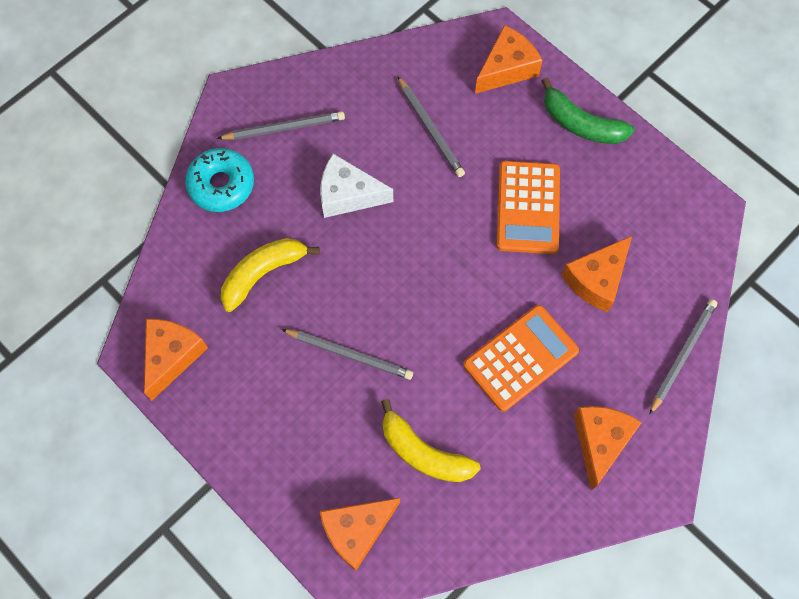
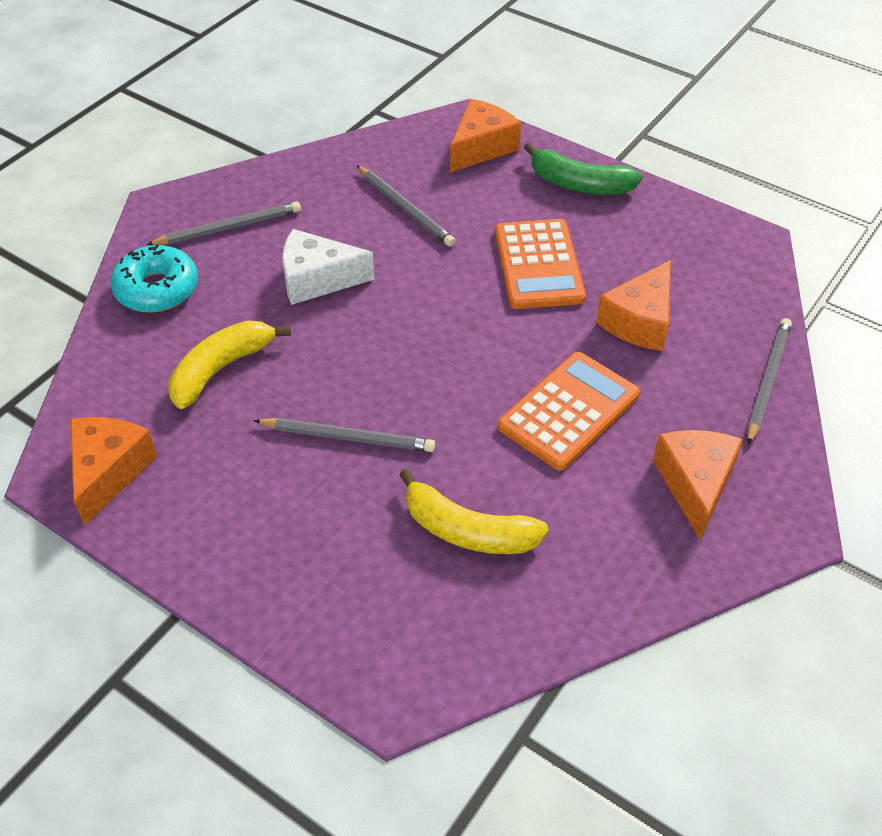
camera: 10 degrees left, 20 degrees down
orange cheese [320,498,400,570] -> none

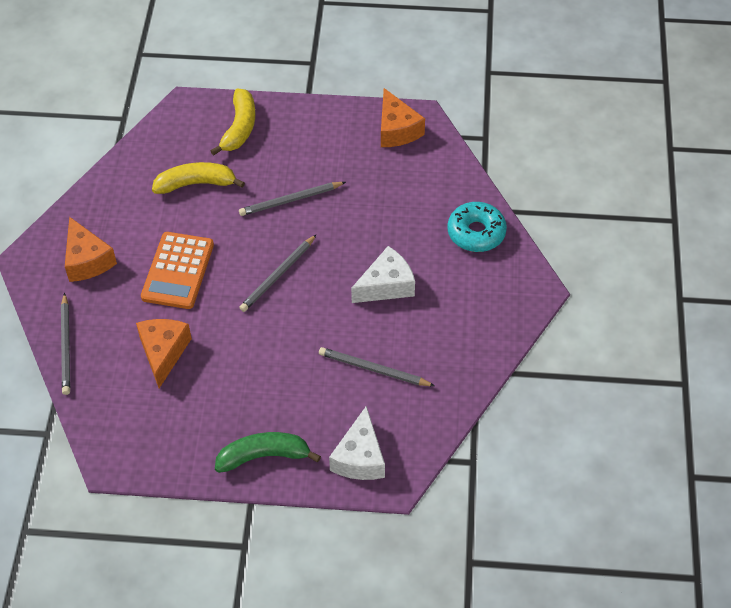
camera: 150 degrees right, 5 degrees up
grey pencil [146,202,301,245] -> grey pencil moved to [239,234,317,312]
yellow banana [168,320,291,409] -> yellow banana moved to [210,89,255,156]
orange cheese [450,99,521,173] -> white cheese [329,406,385,480]
orange calculator [495,219,586,309] -> none

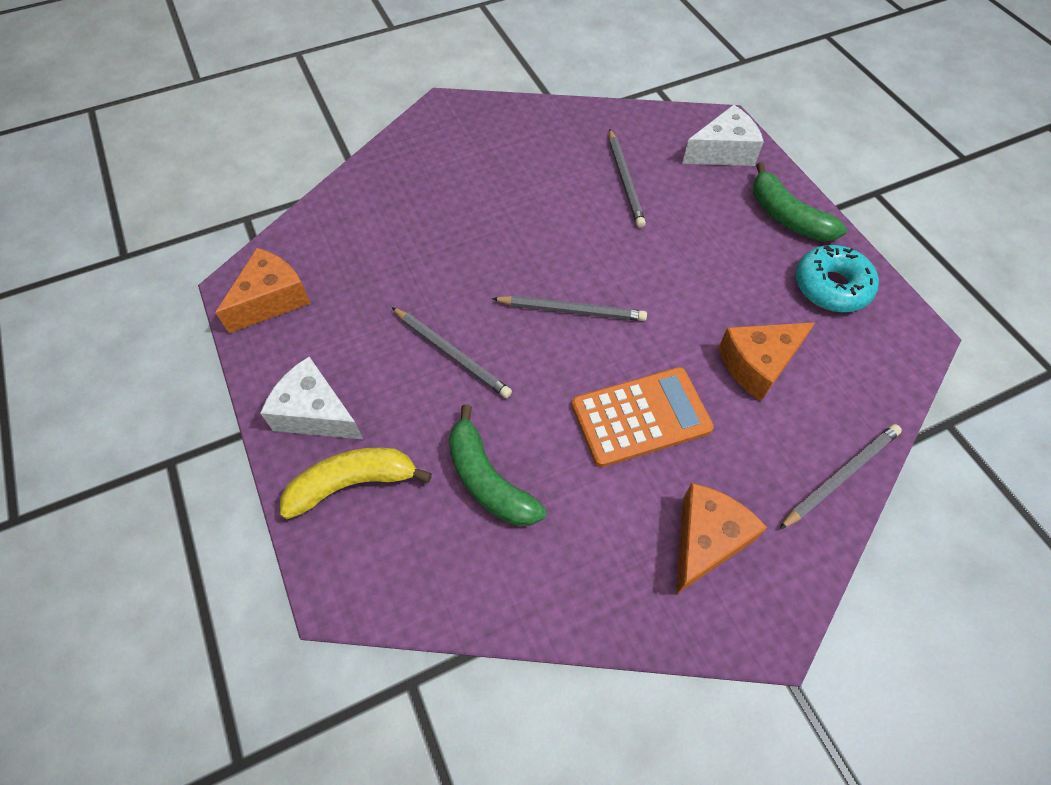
camera: 120 degrees left, 5 degrees up
yellow banana [152,162,245,194] -> green banana [449,404,547,526]
white cheese [351,246,415,303] -> white cheese moved to [260,357,363,440]
turquoise donut [447,202,507,252] -> turquoise donut moved to [795,245,879,312]

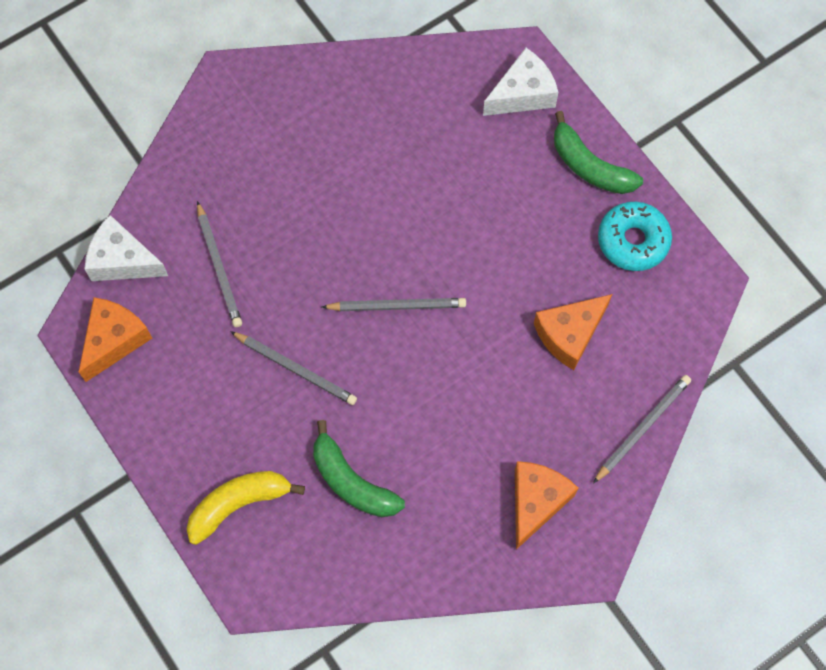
camera: 10 degrees left, 10 degrees up
white cheese [260,357,363,440] -> white cheese moved to [85,215,168,281]
orange calculator [572,367,714,467] -> none
grey pencil [609,129,646,228] -> grey pencil moved to [197,201,242,327]

